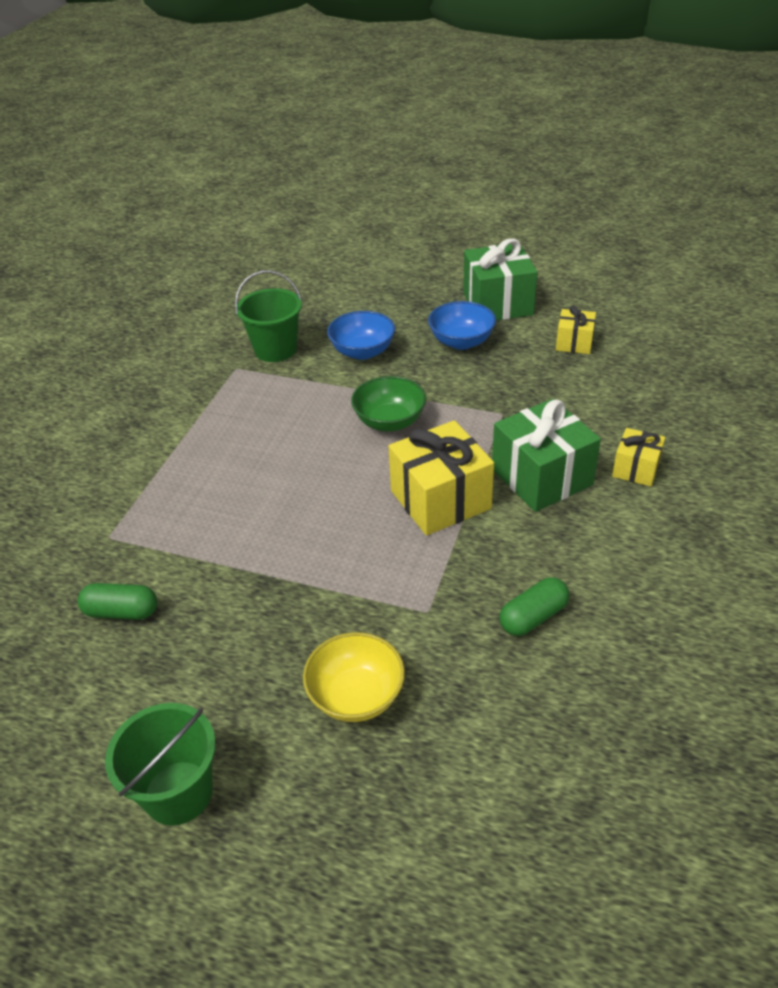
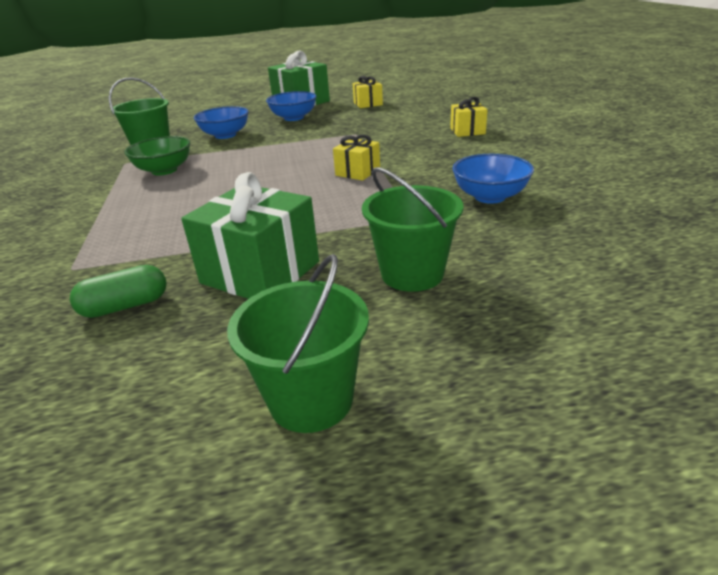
camera: 30 degrees left, 10 degrees down
yellow bowl [303,632,405,722] -> green bucket [362,167,464,292]
green bowl [351,376,426,432] -> green bowl moved to [124,136,190,176]
yellow gift [389,420,494,536] -> yellow gift [333,135,380,181], size x0.54
green gift [492,399,601,512] -> green gift moved to [181,172,319,299]
green capsule [499,577,569,636] -> blue bowl [452,154,534,204]

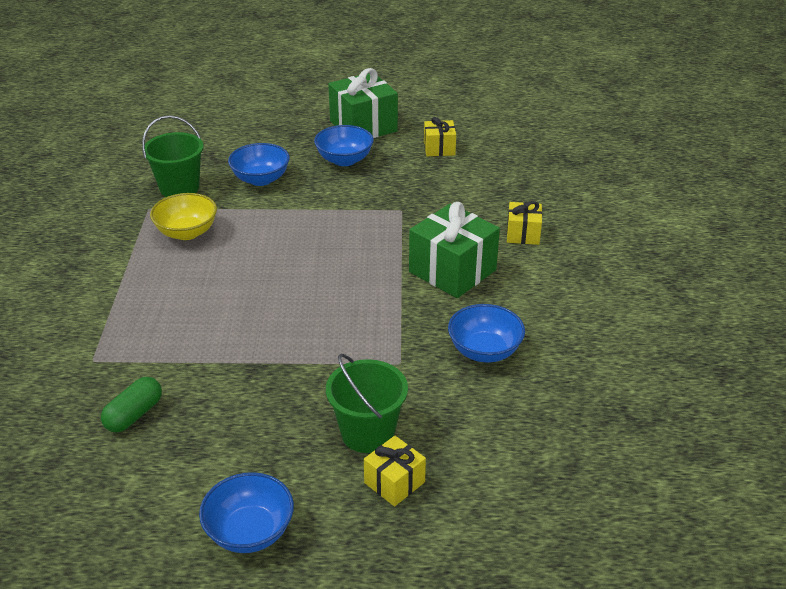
camera: 10 degrees right, 5 degrees up
green capsule [70,265,167,318] -> green capsule turned 45 degrees counterclockwise [101,377,162,433]
green bowl [124,136,190,176] -> yellow bowl [150,193,217,240]
green gift [181,172,319,299] -> green gift moved to [409,202,500,298]
green bucket [227,254,369,433] -> blue bowl [199,472,294,553]
yellow gift [333,135,380,181] -> yellow gift moved to [364,436,426,507]

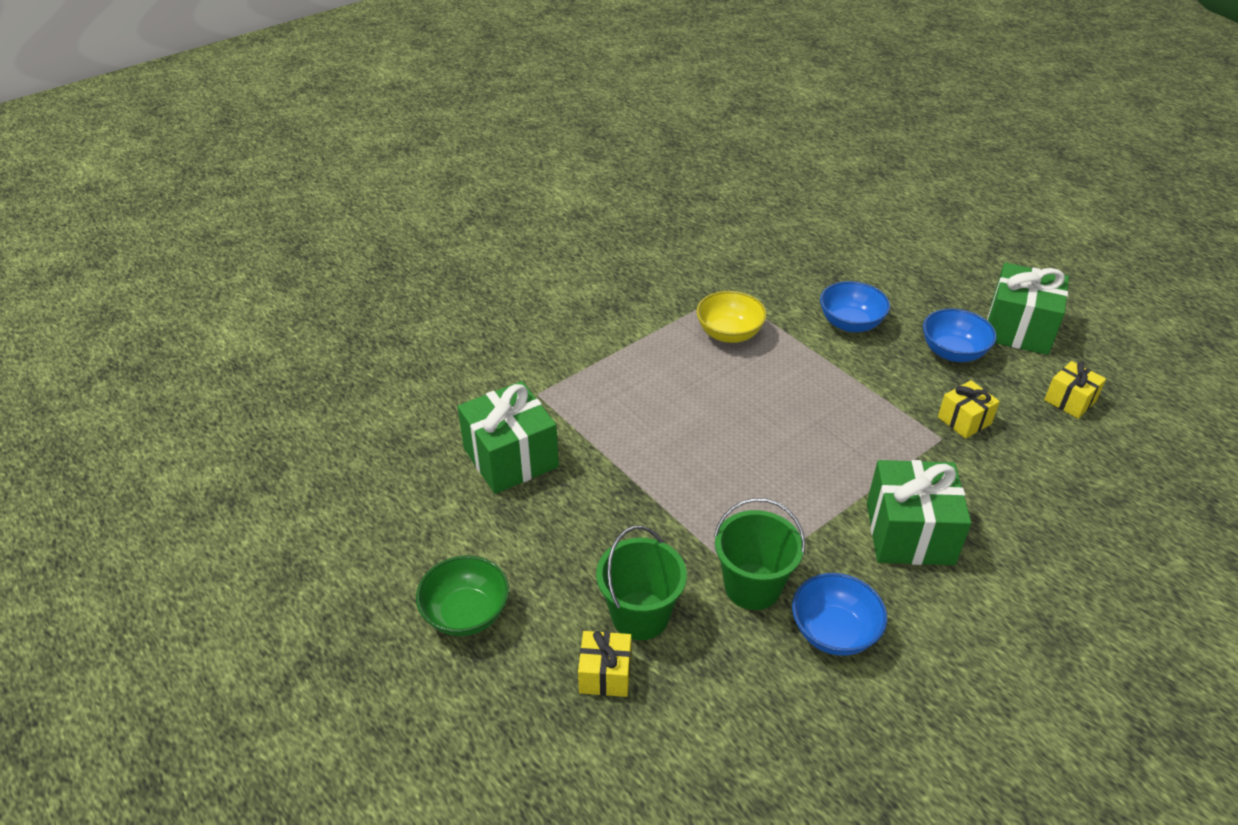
camera: 50 degrees right, 5 degrees up
green capsule [101,377,162,433] -> green gift [457,381,559,494]
green bucket [142,115,204,197] -> green bucket moved to [714,498,805,610]
blue bowl [199,472,294,553] -> green bowl [416,556,509,636]
yellow gift [507,201,542,245] -> yellow gift moved to [938,380,1000,439]

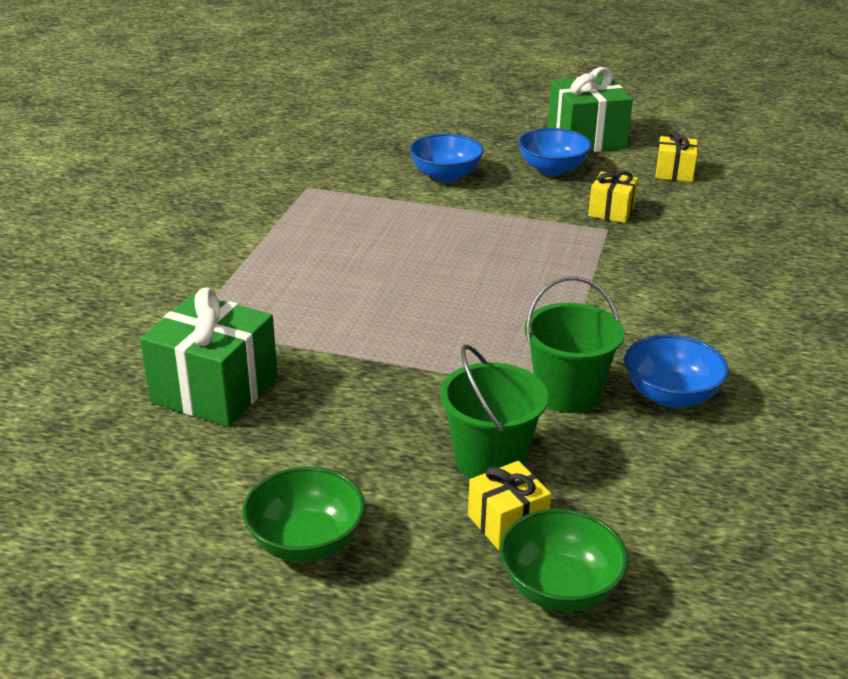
camera: 35 degrees left, 10 degrees down
yellow bowl [696,291,767,343] -> none
green gift [867,460,971,565] -> none
none -> green bowl [500,509,628,612]

